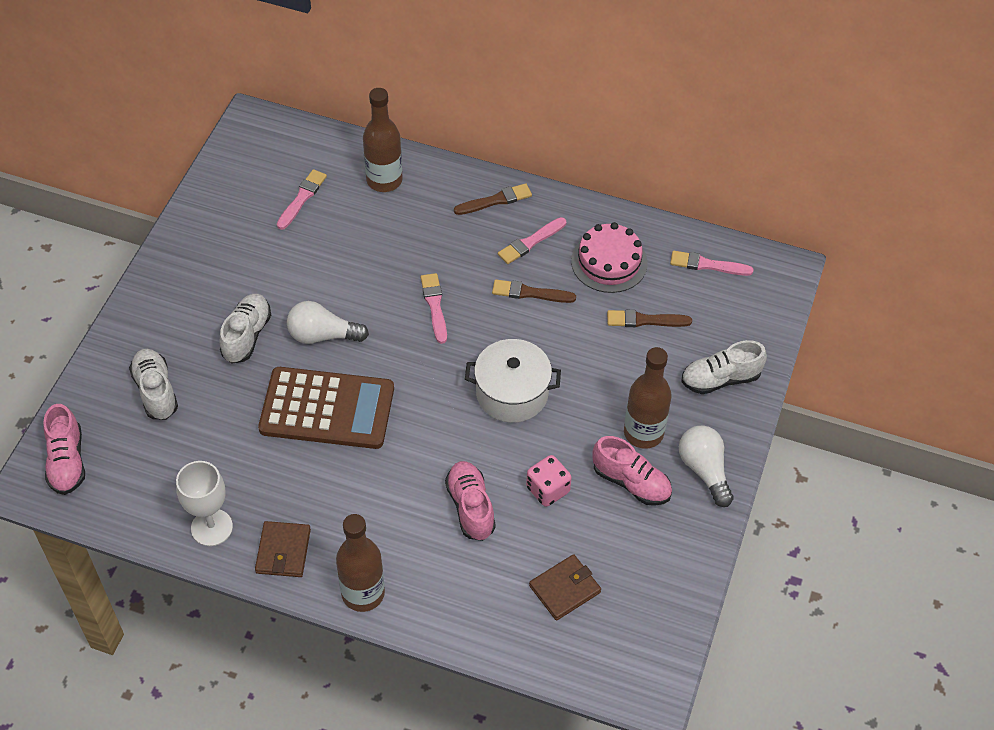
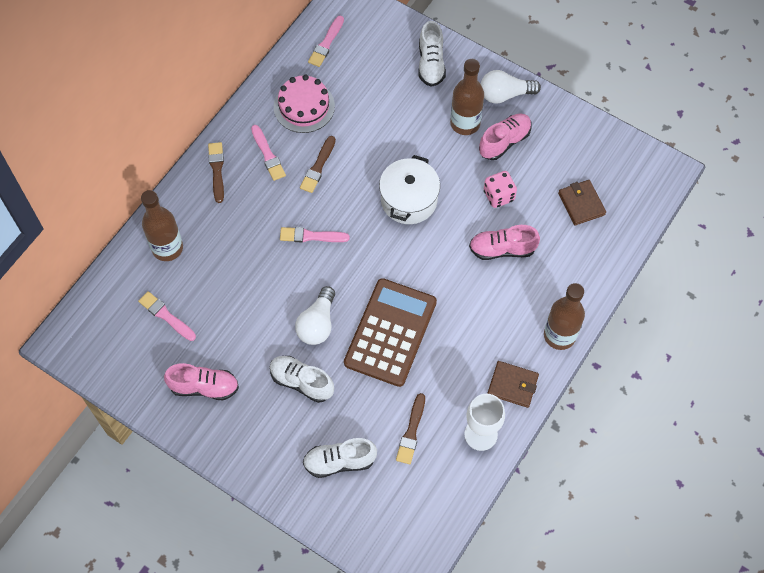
camera: 75 degrees left, 10 degrees up
pink shoe [43,404,85,495] -> pink shoe moved to [164,363,239,400]
brown brush [607,310,692,327] -> brown brush moved to [396,393,425,464]

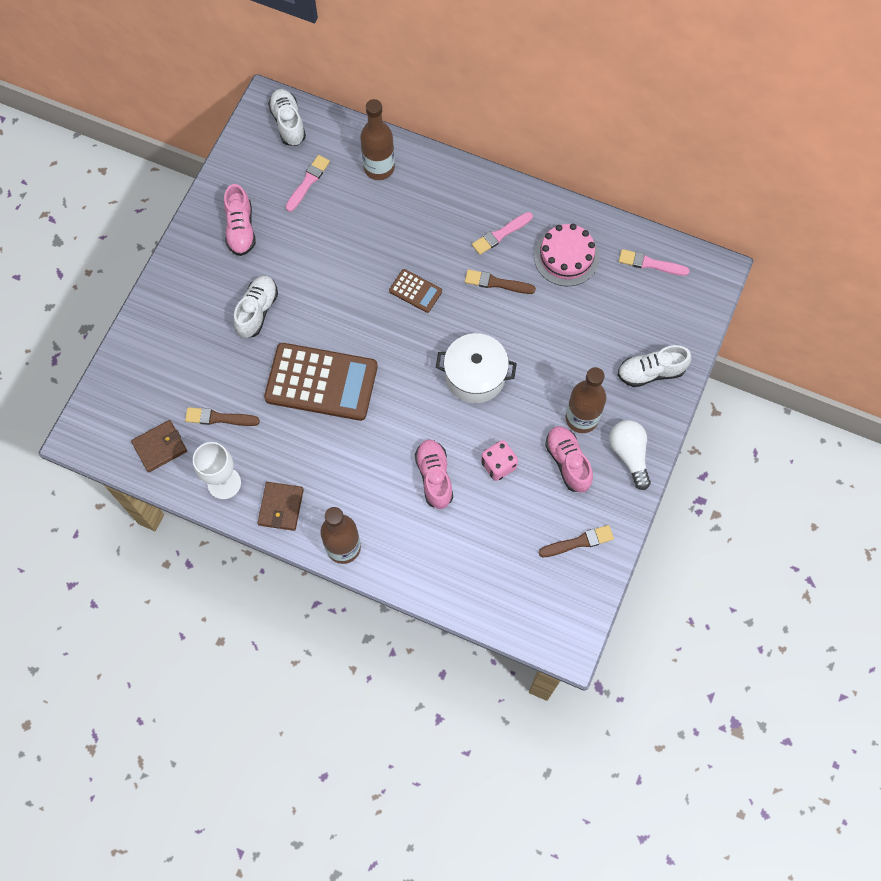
camera: 80 degrees right, 5 degrees up
brown brush [208,142,224,203] -> brown brush moved to [539,525,614,557]
pink brush [280,227,350,242] -> brown calculator [389,269,442,313]
white light bulb [295,286,335,345] -> none
white shoe [303,438,377,478] -> white shoe moved to [268,89,306,146]
pink shoe [479,113,532,160] -> pink shoe turned 150 degrees counterclockwise [545,426,593,493]
brown wallet [558,180,606,225] -> brown wallet moved to [131,420,187,472]

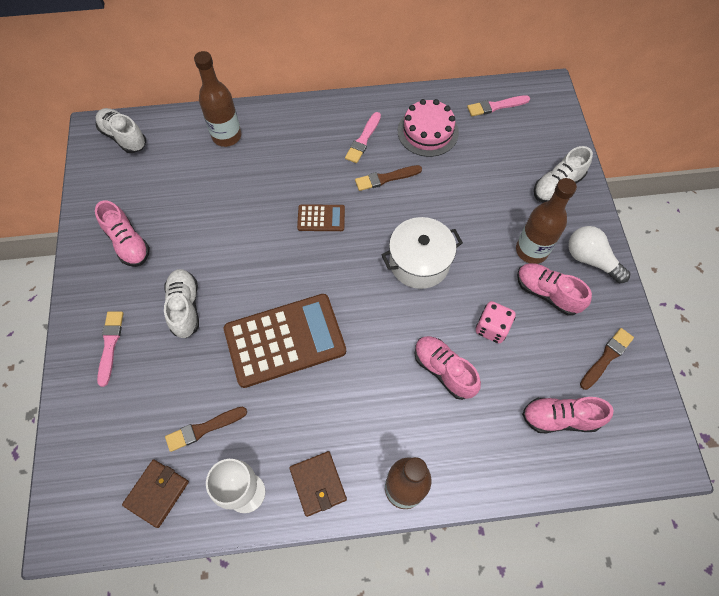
camera: 30 degrees left, 5 degrees down
pink brush [286,155,330,212] -> pink brush moved to [97,311,124,387]
none -> pink shoe [522,397,613,433]

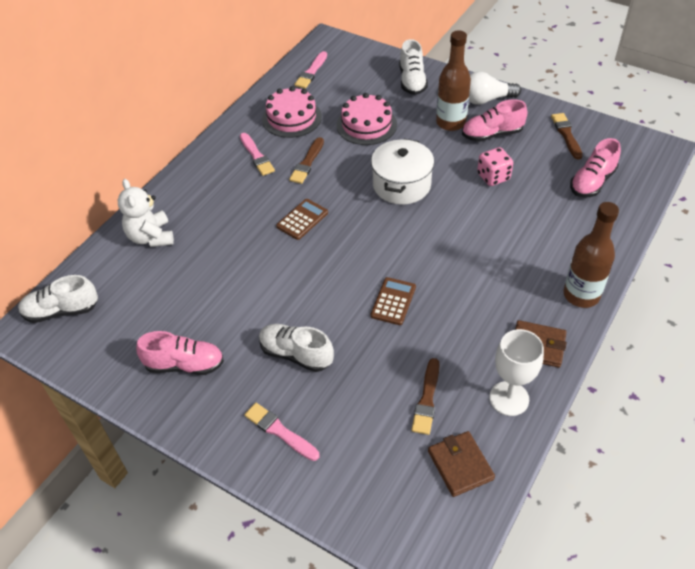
camera: 50 degrees left, 15 degrees down
brown bottle [194,51,241,147] -> white teddy bear [118,179,174,247]
brown calculator [224,294,346,388] -> brown calculator [370,277,416,325], size x0.47
pink shoe [414,336,481,400] -> none
none -> pink cake [336,93,397,145]

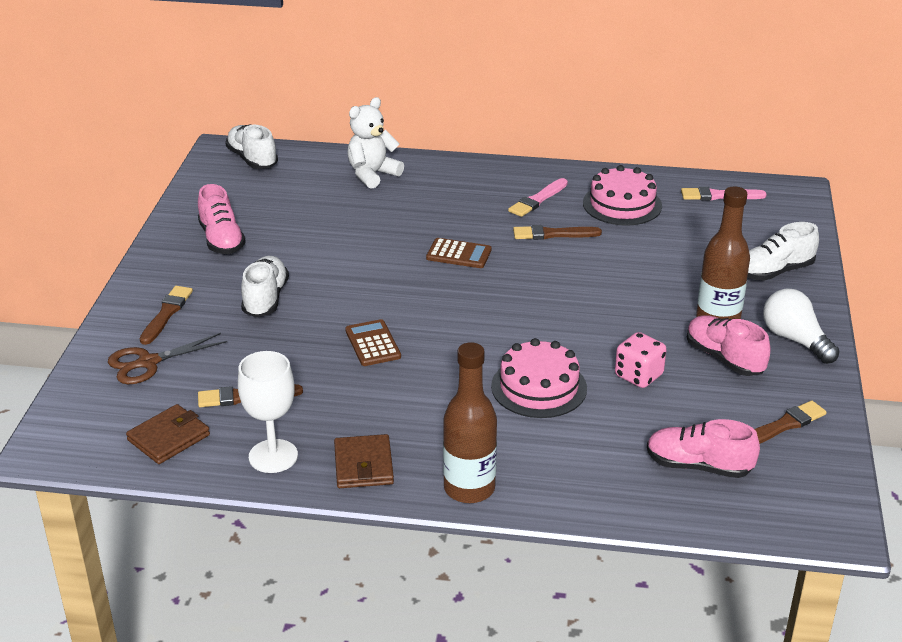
camera: 65 degrees right, 15 degrees down
pink brush [244,403,319,461] -> brown brush [140,286,193,345]
pink cake [336,93,397,145] -> pink cake moved to [491,338,587,418]
brown calculator [370,277,416,325] -> brown calculator turned 105 degrees counterclockwise [345,319,401,366]
white pot [371,139,434,205] -> none
none -> brown scissors [108,333,227,384]

